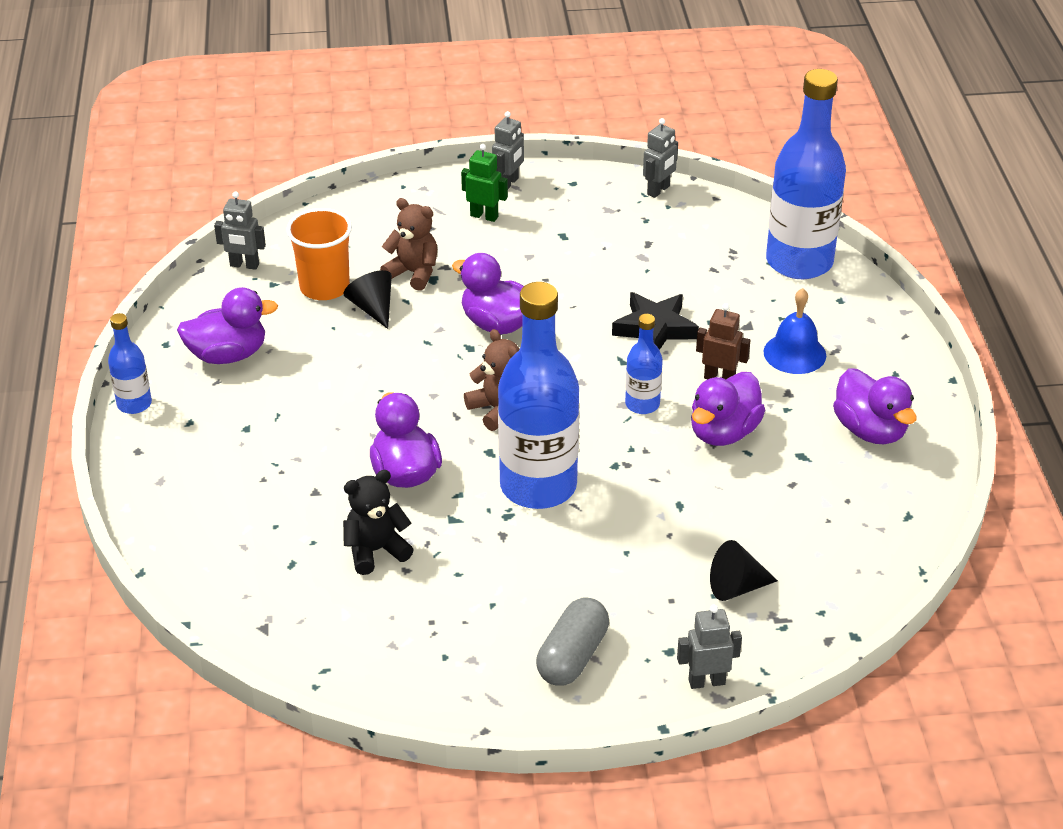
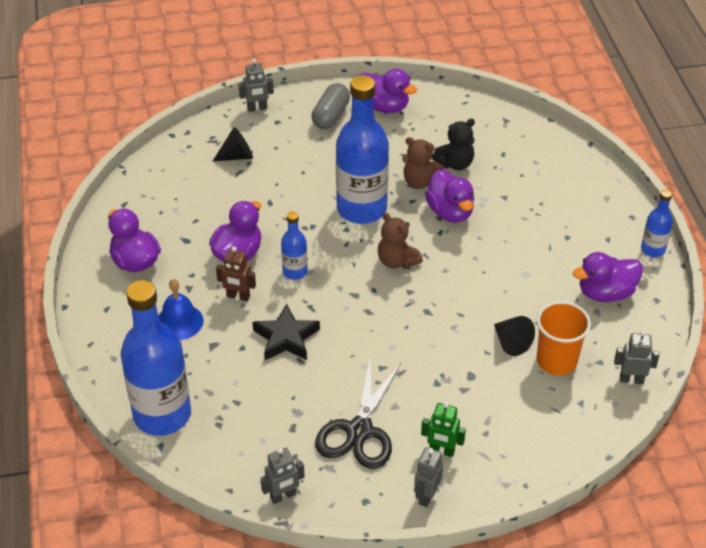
camera: 175 degrees right, 5 degrees up
brown teddy bear [380,198,437,291] -> brown teddy bear moved to [402,137,444,189]
purple duck [452,253,524,335] -> purple duck moved to [359,69,417,113]
grey robot [643,118,678,198] -> grey robot turned 150 degrees counterclockwise [261,448,305,504]
none -> black scissors [315,360,401,469]

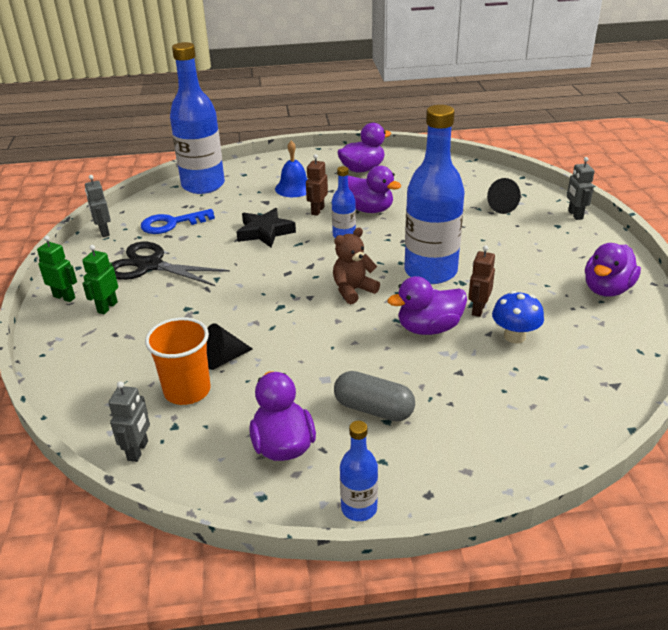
camera: 95 degrees right, 10 degrees down
grey capsule [312,83,350,129] -> grey capsule moved to [334,371,415,422]
brown teddy bear [402,137,444,189] -> brown robot [468,245,495,317]
grey robot [414,447,443,507] -> green robot [37,236,77,302]
black teddy bear [432,118,475,171] -> blue mushroom [492,291,544,343]
none -> blue key [141,209,215,234]

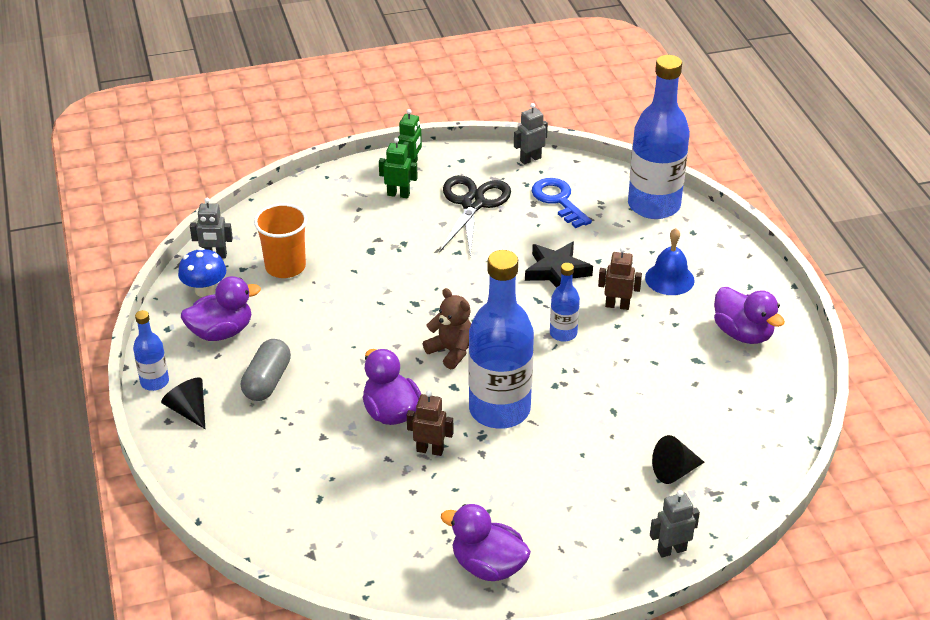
camera: 80 degrees right, 5 degrees up
black cone [207,323,253,370] -> black cone moved to [161,377,205,429]
purple duck [348,166,402,213] -> none
blue mushroom [492,291,544,343] -> blue mushroom moved to [178,248,226,297]

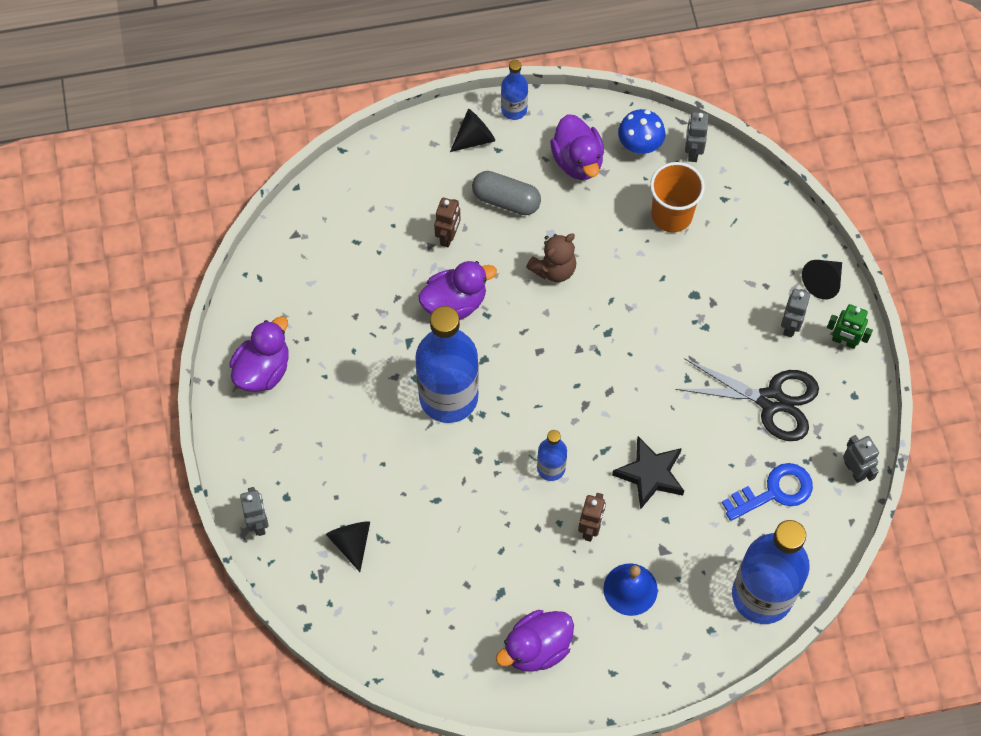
camera: 95 degrees right, 25 degrees up
green robot [379,138,418,198] -> grey robot [781,289,810,337]
brown robot [407,391,453,456] -> brown robot moved to [434,197,460,247]
brown teddy bear [423,288,471,369] -> brown teddy bear moved to [526,233,576,282]
none -> black cone [802,260,842,300]

